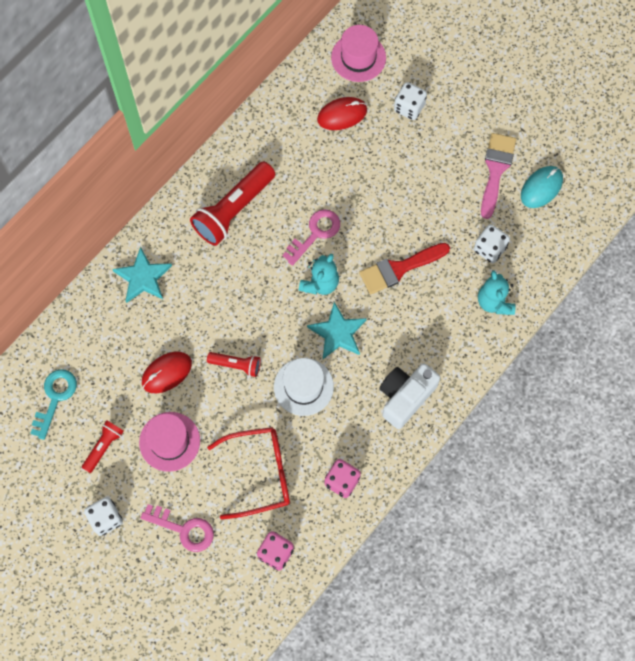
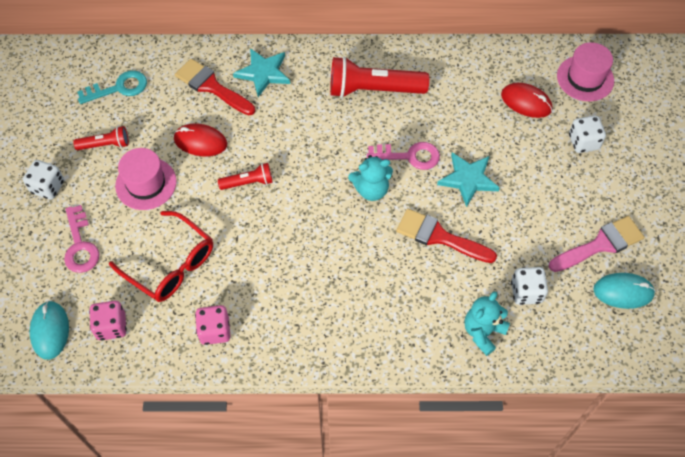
camera: 50 degrees right, 10 degrees down
red flashlight [207,352,261,377] -> red flashlight turned 75 degrees counterclockwise [218,163,273,190]
white hat [274,358,334,416] -> none
turquoise star [307,302,367,359] -> turquoise star moved to [437,152,500,207]
white camera [380,363,440,429] -> none
none -> turquoise mouse [30,301,69,360]
none -> red brush [175,58,255,115]

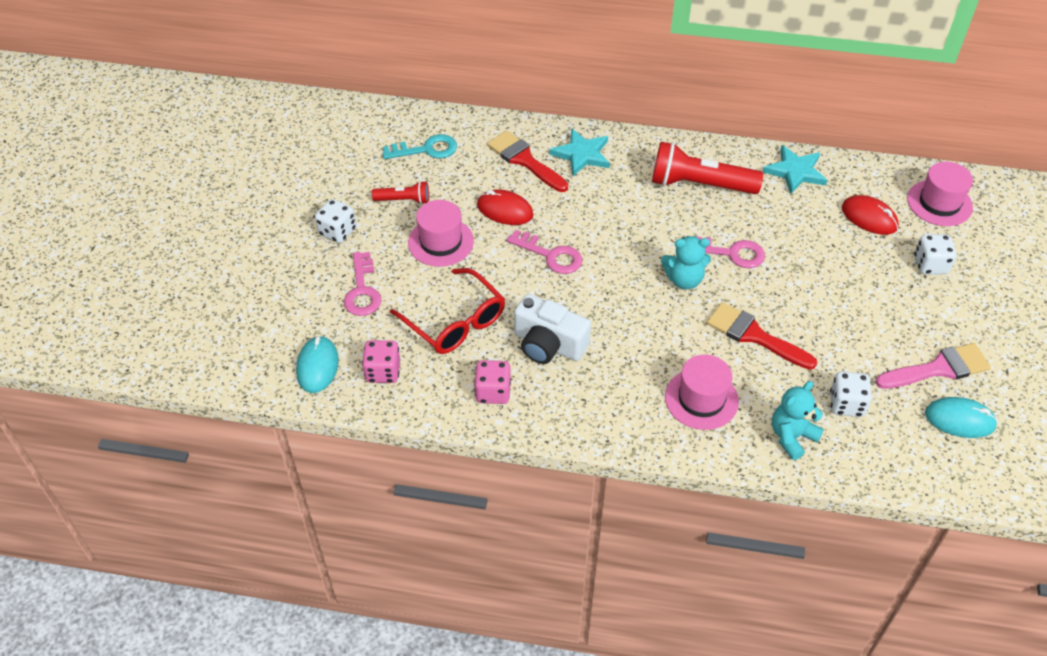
camera: 10 degrees right, 10 degrees down
red flashlight [218,163,273,190] -> pink key [507,230,583,274]
turquoise star [437,152,500,207] -> turquoise star moved to [763,145,827,195]
none -> white camera [514,294,591,364]
none -> pink hat [665,355,739,430]

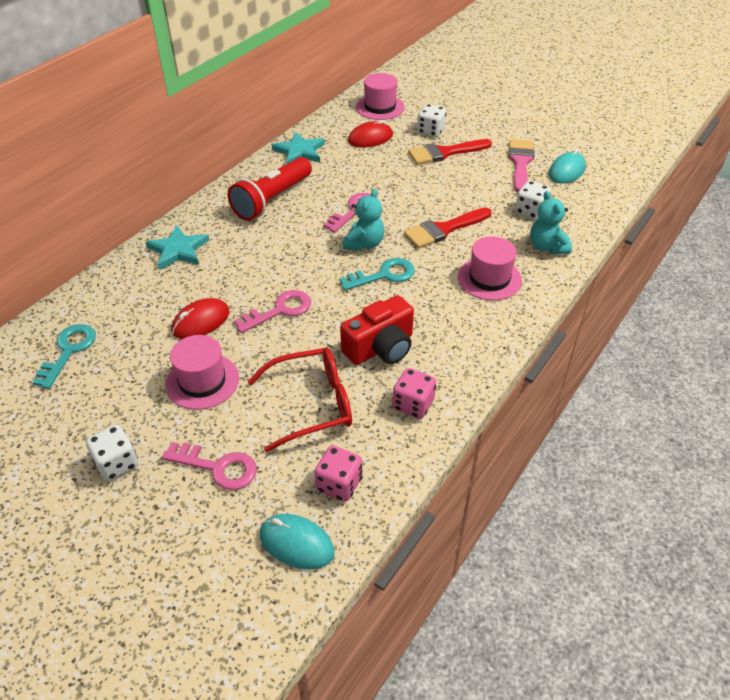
camera: 65 degrees left, 5 degrees down
red flashlight [372,181,429,204] -> none
red brush [487,131,568,192] -> red brush moved to [408,139,492,165]
white camera [514,294,591,364] -> red camera [340,295,414,365]
none -> turquoise key [339,258,415,290]

